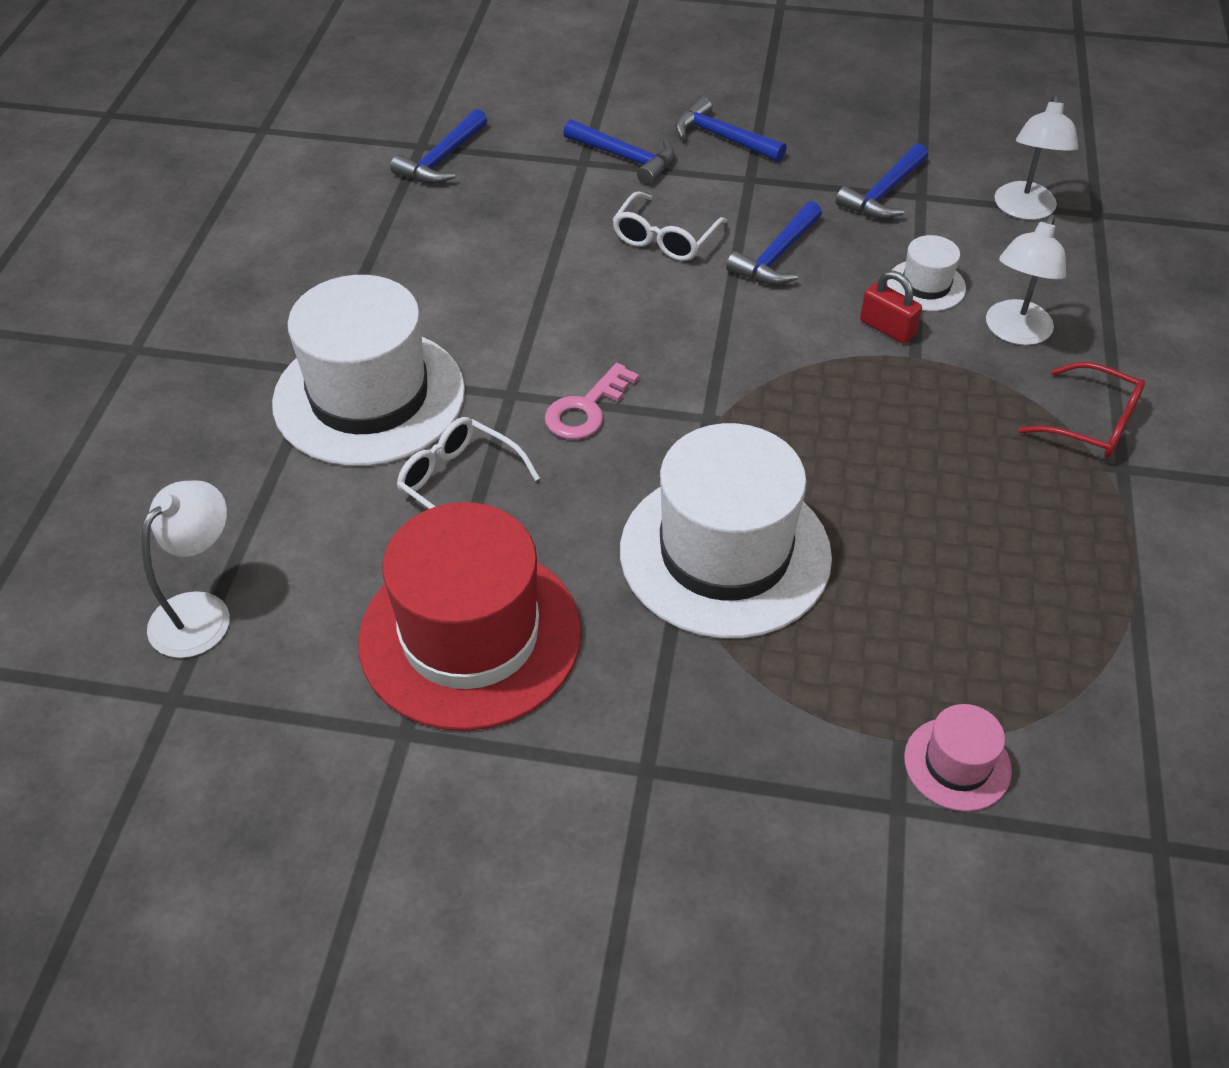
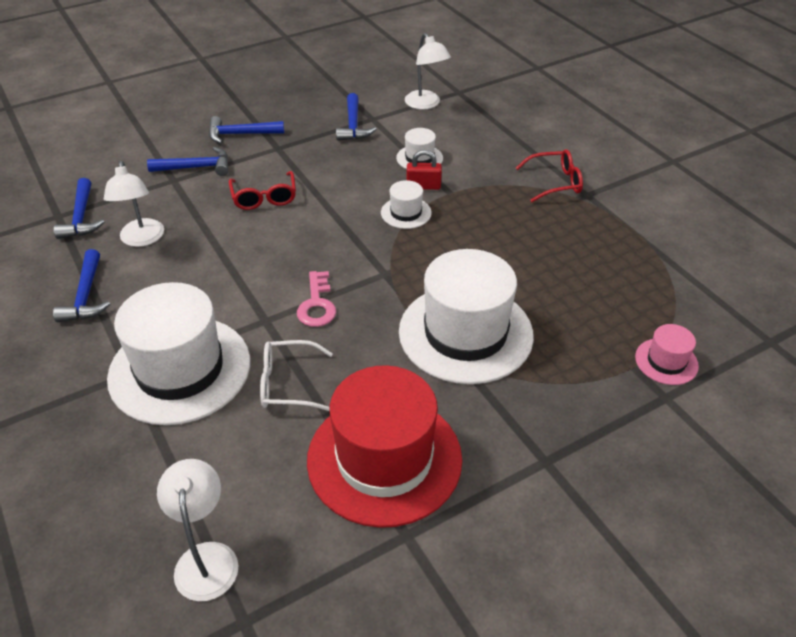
camera: 40 degrees left, 5 degrees down
white glasses [612,191,727,261] -> red glasses [229,171,296,210]
blue hammer [726,201,822,285] -> blue hammer moved to [53,249,110,322]
white lamp [986,215,1066,345] -> white lamp moved to [104,161,164,247]
none -> white hat [381,180,432,229]

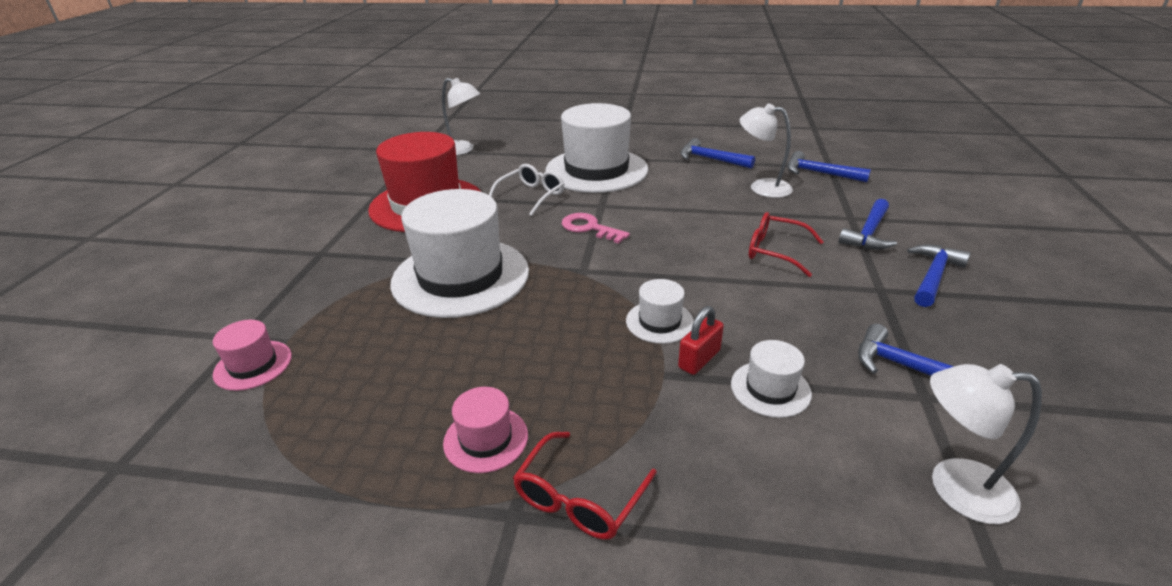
camera: 130 degrees right, 10 degrees down
none -> pink hat [443,387,528,473]

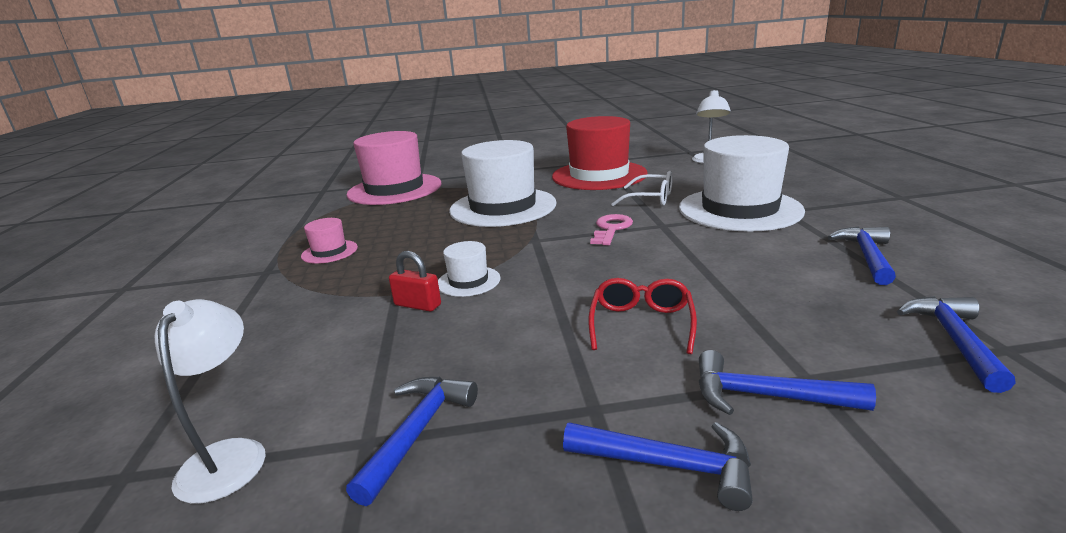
camera: 75 degrees right, 10 degrees down
pink hat [213,320,292,391] -> pink hat [346,131,442,205], size x2.25
red glasses [513,432,657,540] -> none
white hat [731,340,812,418] -> none
white lamp [740,103,793,198] -> none

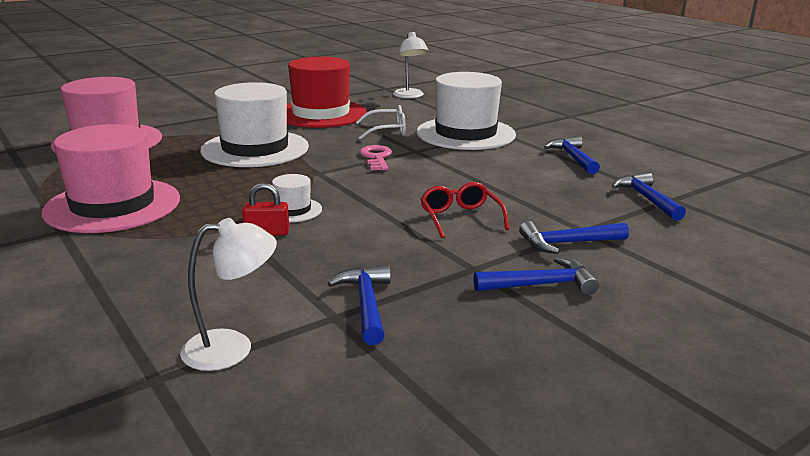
camera: 30 degrees left, 0 degrees up
white lamp [155,299,266,504] -> white lamp turned 105 degrees clockwise [180,218,277,371]
pink hat [301,218,358,264] -> pink hat [42,124,180,233], size x2.25

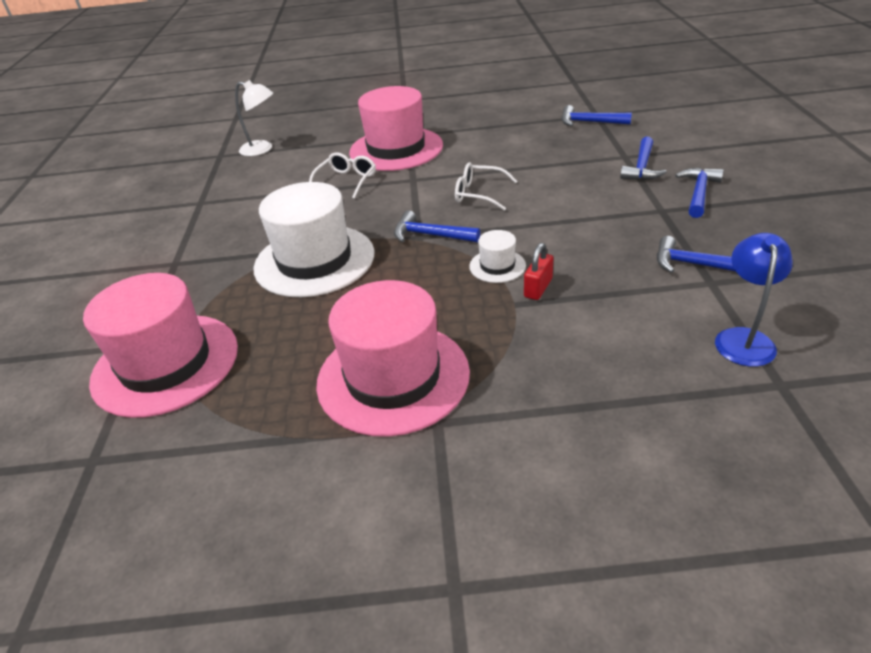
camera: 55 degrees left, 15 degrees up
white lamp [180,218,277,371] -> blue lamp [715,233,793,367]
red hat [287,57,367,128] -> none
pink key [360,145,392,171] -> none
white hat [417,72,516,150] -> pink hat [349,86,443,171]
red glasses [420,182,509,238] -> none
blue hammer [544,136,600,174] -> blue hammer moved to [394,210,480,242]
none -> white glasses [455,162,518,210]

